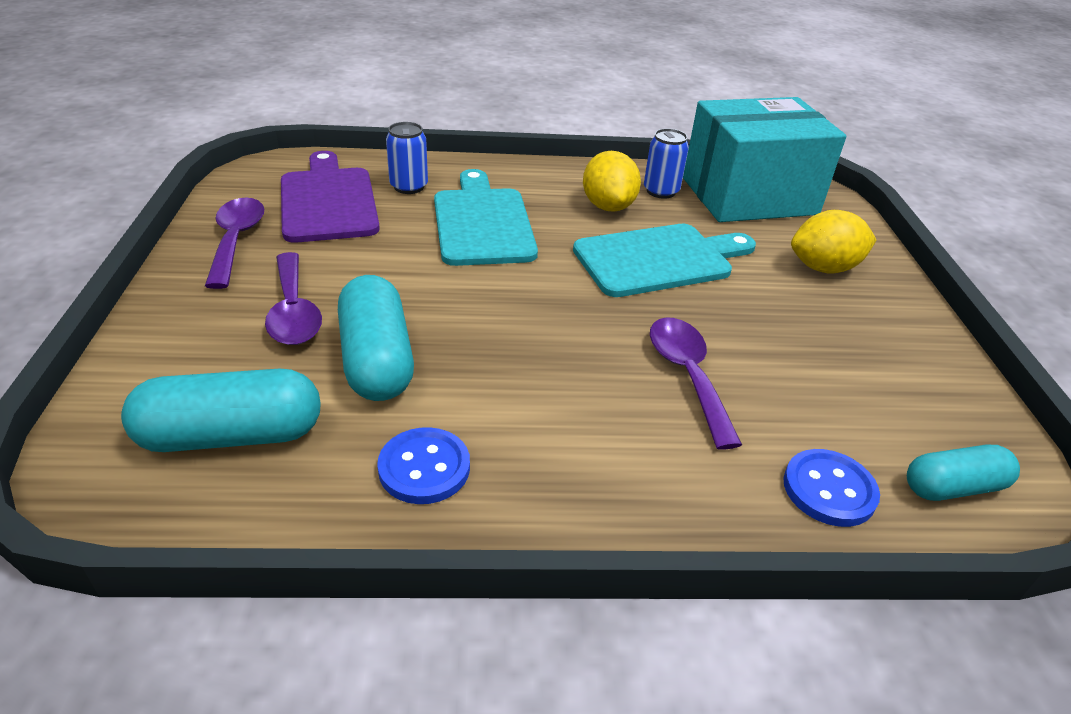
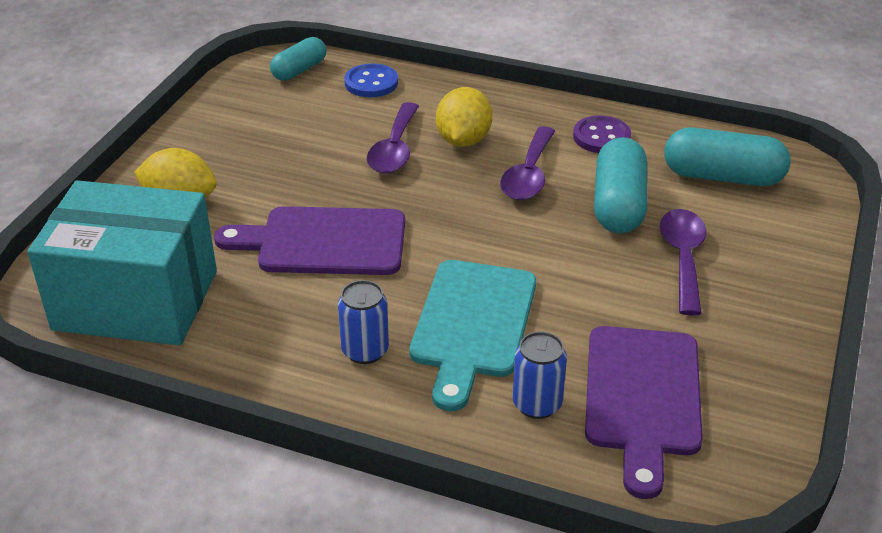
camera: 155 degrees left, 0 degrees up
purple spoon [205,198,264,289] -> purple spoon moved to [500,126,555,200]
blue button [377,427,470,504] -> purple button [573,115,631,153]
turquoise cutting board [573,224,756,297] -> purple cutting board [214,206,405,275]
yellow lemon [583,151,641,212] -> yellow lemon moved to [436,87,492,147]
blue can [644,128,689,199] -> blue can moved to [338,280,389,364]
turquoise capsule [907,444,1020,501] -> turquoise capsule turned 60 degrees counterclockwise [270,37,326,81]

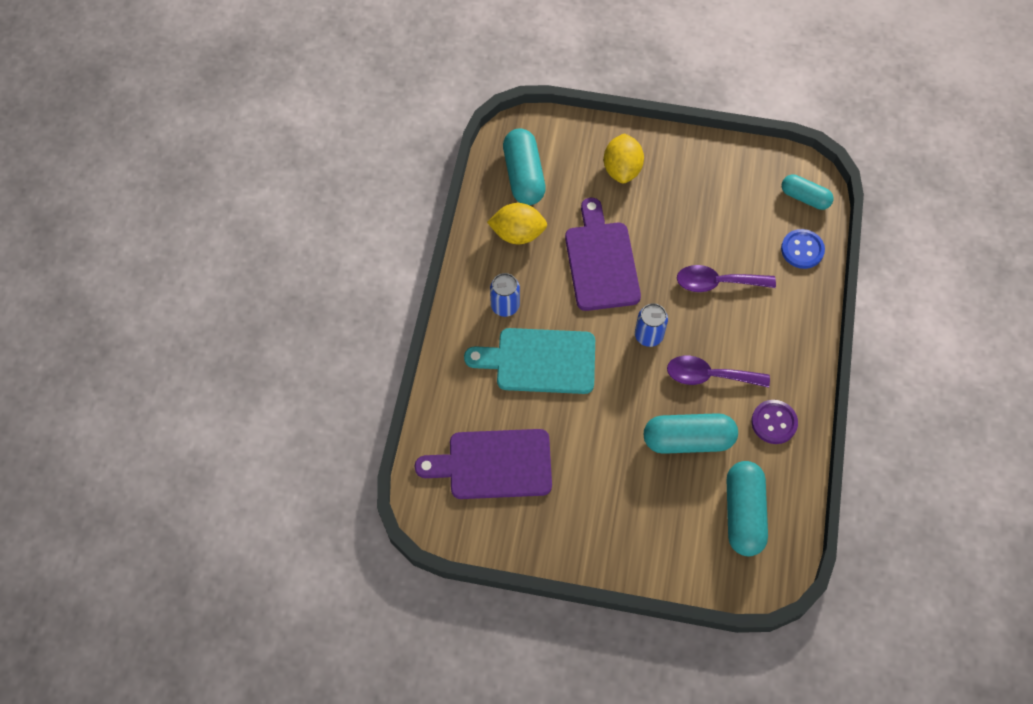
camera: 80 degrees right, 25 degrees up
turquoise box [27,180,217,345] -> turquoise capsule [503,128,546,205]
yellow lemon [436,87,492,147] -> yellow lemon moved to [487,203,547,244]
blue can [513,331,567,419] -> blue can moved to [635,303,668,347]
purple spoon [660,209,706,315] -> none

